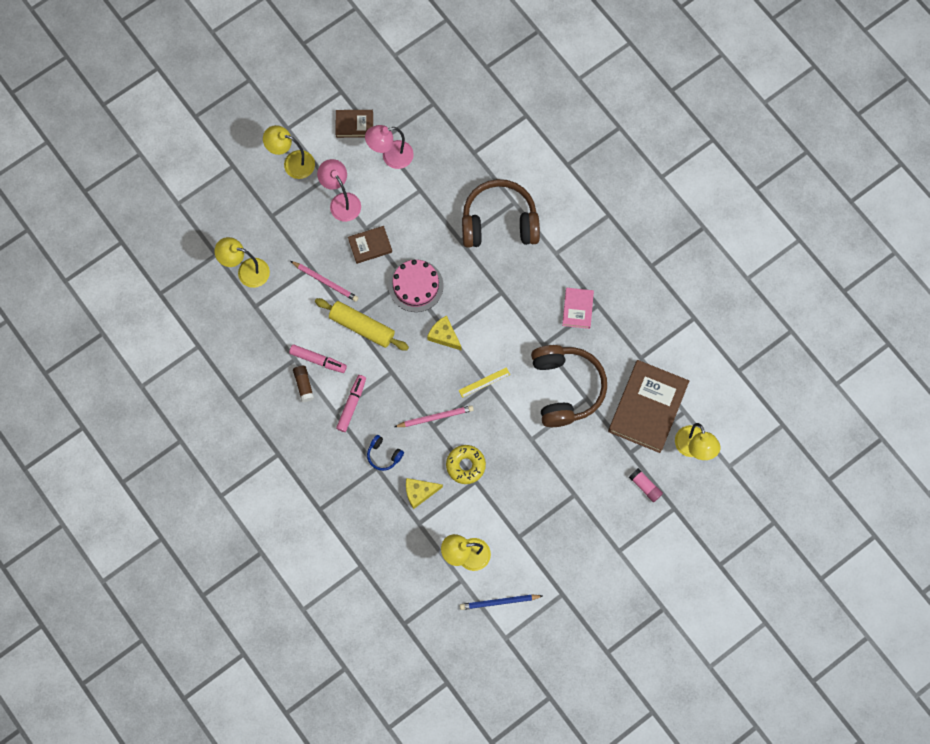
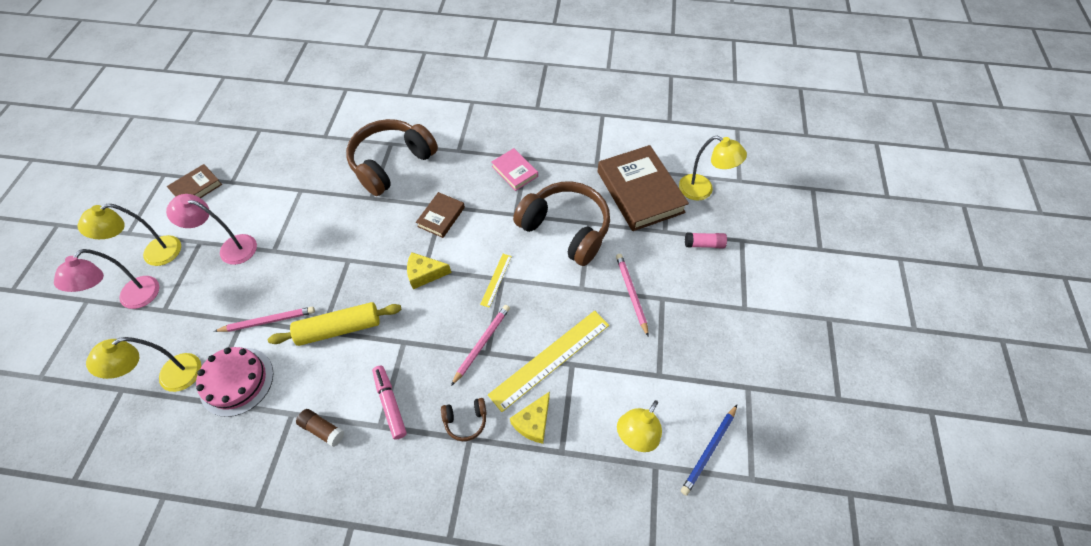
camera: 45 degrees left, 15 degrees down
pink marker [289,344,347,373] -> none
brown book [348,226,392,264] -> brown book moved to [416,192,465,238]
pink lamp [365,125,414,169] -> pink lamp moved to [54,249,159,309]
blue headphones [367,435,404,471] -> brown headphones [441,398,487,441]
pink cake [388,259,444,312] -> pink cake moved to [196,347,273,417]
yellow donut [446,445,486,484] -> yellow ruler [488,311,609,412]
none -> pink pencil [616,254,649,337]

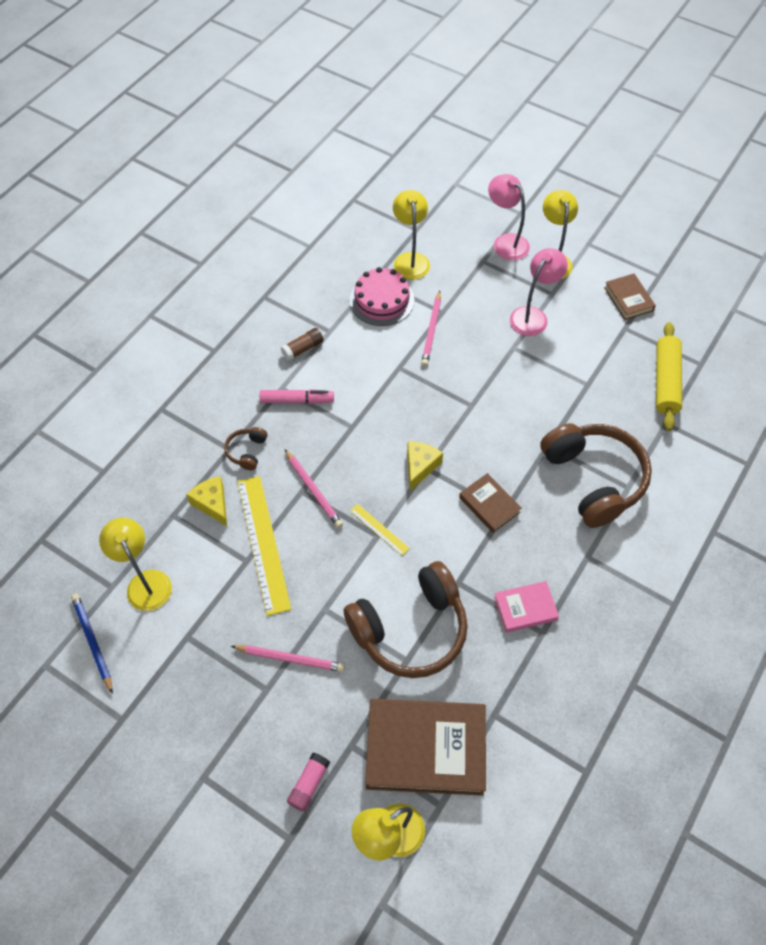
camera: 115 degrees right, 0 degrees up
yellow rolling pin [268,302,401,346] -> yellow rolling pin moved to [656,322,682,431]

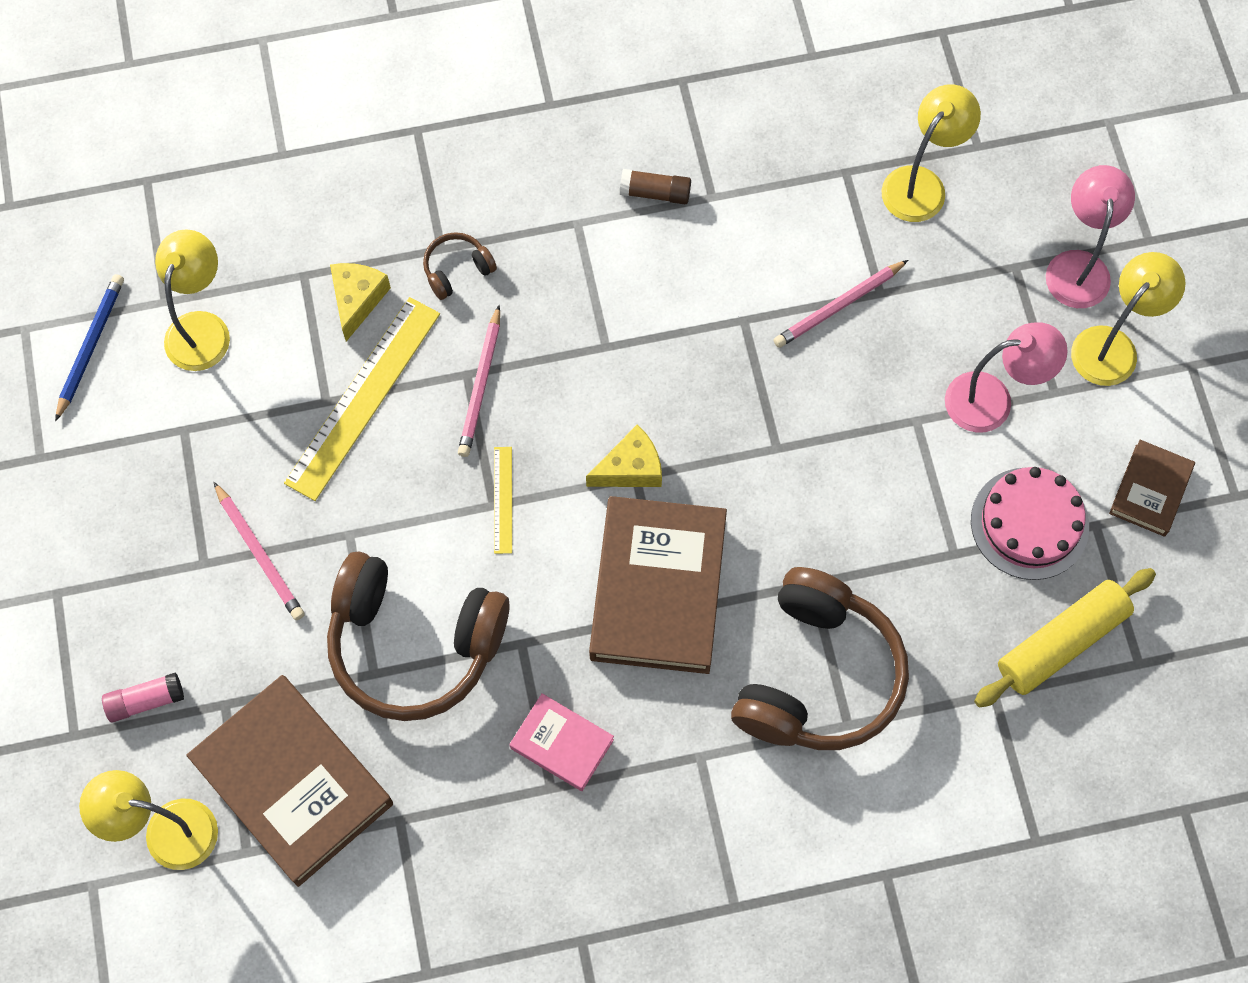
camera: 45 degrees right, 10 degrees up
pink marker [260,389,334,404] -> none
pink cake [350,267,414,326] -> pink cake moved to [971,467,1089,580]
brown book [459,473,521,533] -> brown book [589,496,727,674], size x1.98

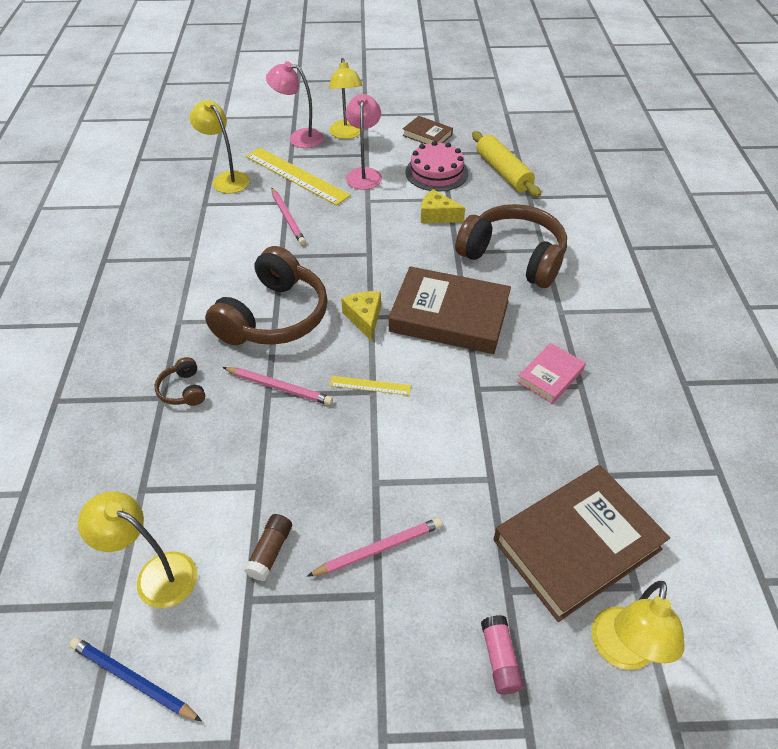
camera: 80 degrees left, 20 degrees down
yellow ruler [284,297,440,501] -> yellow ruler moved to [246,148,351,205]
brown headphones [327,552,510,721] -> brown headphones moved to [205,246,328,345]
yellow cheese [330,263,391,342] -> yellow cheese moved to [421,189,465,223]
brown glue stick [620,169,691,204] -> brown glue stick moved to [244,514,292,581]
yellow lamp [1071,252,1186,386] -> yellow lamp turned 150 degrees counterclockwise [329,58,363,139]

